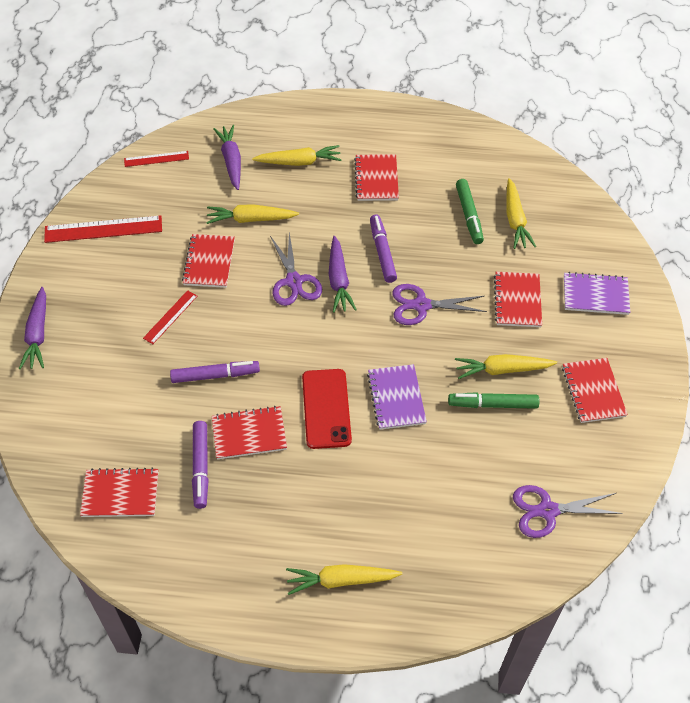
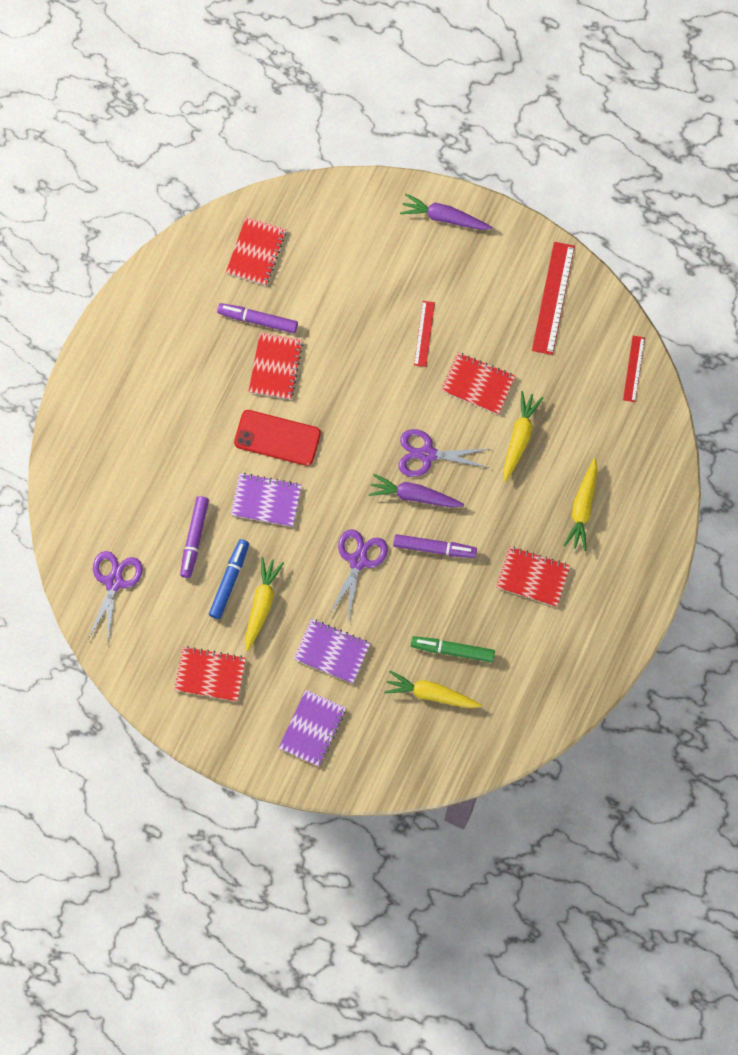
camera: 110 degrees right, 20 degrees up
red ruler [143,290,197,344] -> red ruler turned 45 degrees clockwise [414,301,435,367]
purple marker [170,361,260,383] -> purple marker moved to [180,496,209,578]
purple carrot [213,125,241,190] -> none
yellow carrot [286,564,402,595] -> none
green marker [448,392,540,409] -> blue marker [209,539,249,619]
red notebook [494,272,542,327] -> purple notebook [294,619,370,684]

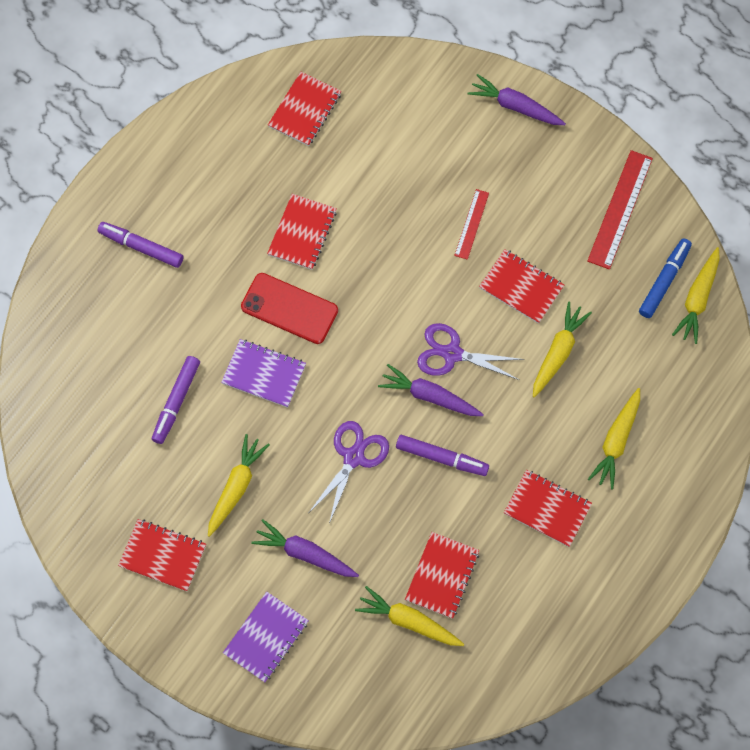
camera: 10 degrees right, 5 degrees down
purple scissors [88,551,143,642] -> none
blue marker [209,539,249,619] -> blue marker moved to [639,238,692,318]
purple marker [217,303,298,333] -> purple marker moved to [97,222,183,268]
purple notebook [294,619,370,684] -> purple carrot [251,519,359,577]
green marker [411,636,495,663] -> red notebook [405,532,479,619]
red ruler [623,336,645,402] -> yellow carrot [672,247,720,344]

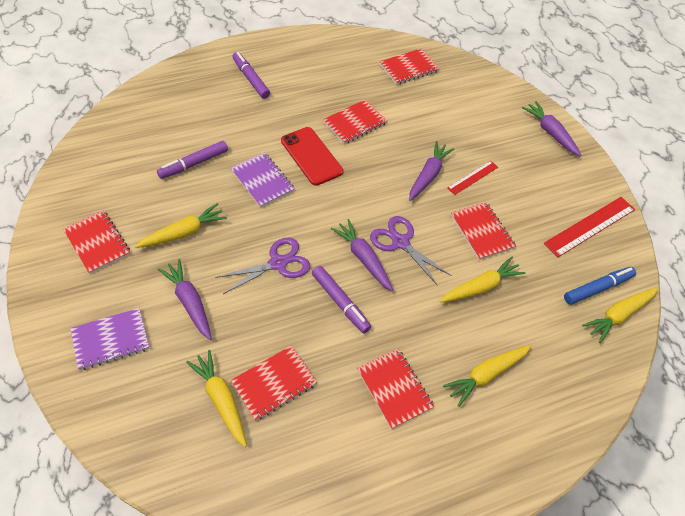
camera: 30 degrees right, 15 degrees down
none -> purple carrot [409,141,455,201]

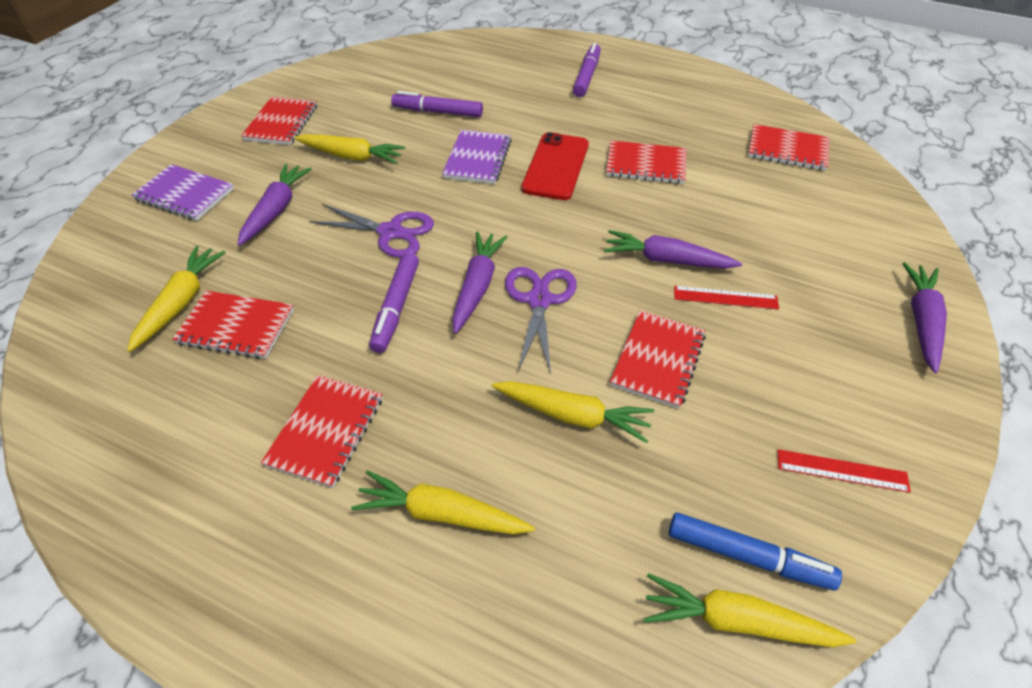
camera: 50 degrees right, 5 degrees down
purple carrot [409,141,455,201] -> purple carrot turned 150 degrees counterclockwise [604,230,742,269]
red ruler [544,197,635,257] -> red ruler [778,449,911,493], size x0.58

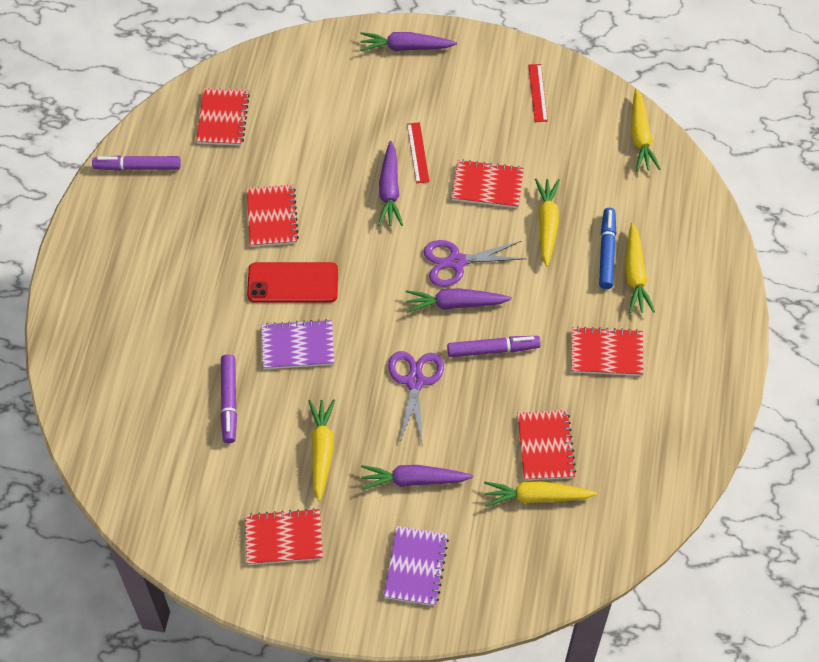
camera: 105 degrees left, 10 degrees up
purple marker [573,42,601,97] -> purple marker moved to [92,155,181,171]
blue marker [669,512,842,590] -> blue marker moved to [599,208,616,289]

